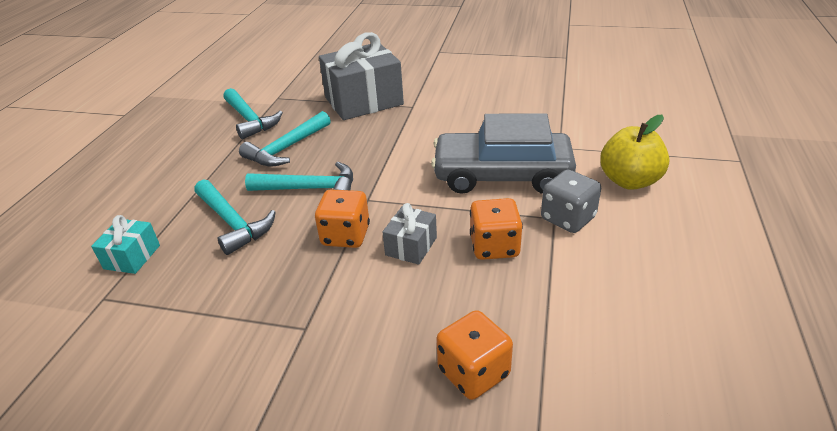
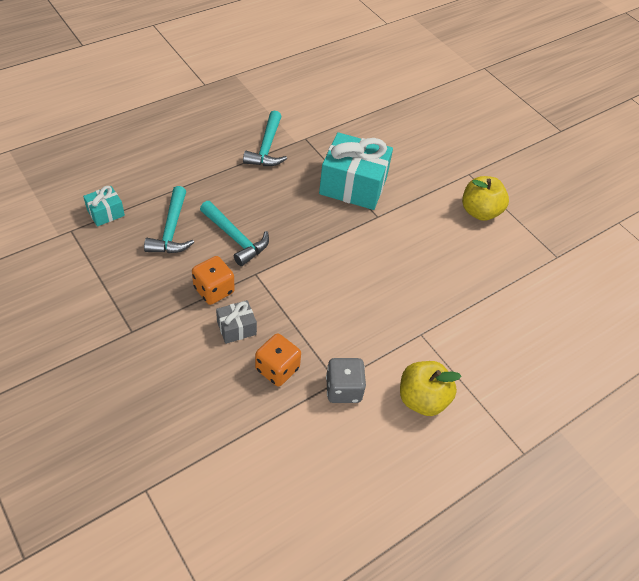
camera: 35 degrees right, 15 degrees up
turquoise hammer [239,111,331,166] -> none
grey gift [319,32,404,120] -> turquoise gift [319,132,393,210]
grey car [431,113,576,194] -> none
orange dice [436,310,513,400] -> none
none -> yellow apple [462,176,509,221]

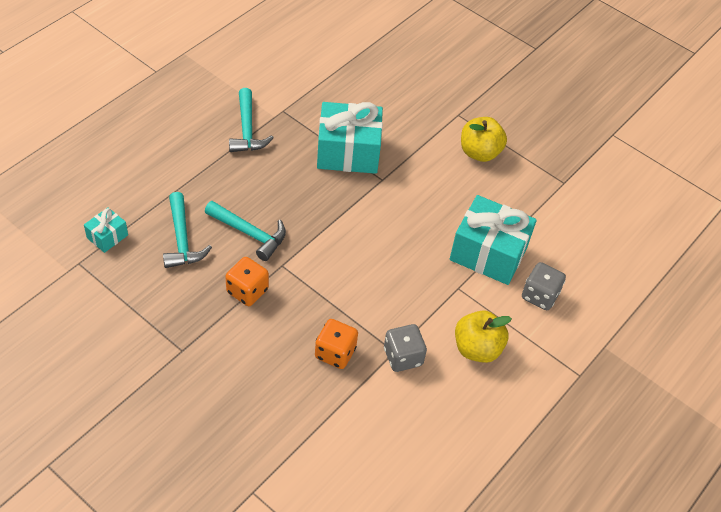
camera: 15 degrees left, 0 degrees up
grey gift [216,300,257,344] -> none
none -> turquoise gift [450,195,537,285]
none -> grey dice [522,262,566,310]

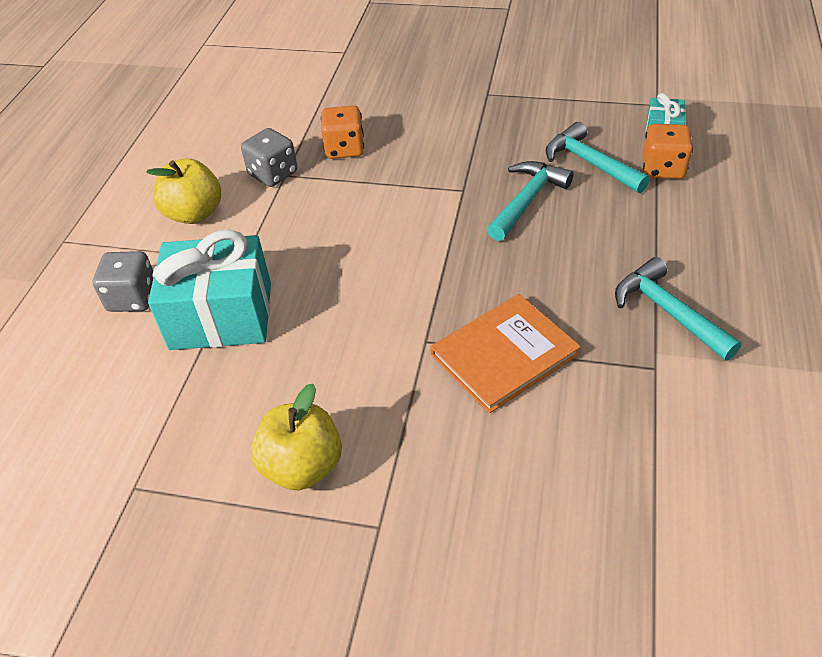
camera: 160 degrees right, 5 degrees down
turquoise hammer [205,201,286,261] -> turquoise hammer turned 120 degrees clockwise [487,161,574,241]
orange dice [225,257,269,306] -> orange dice moved to [642,124,693,179]
turquoise gift [317,102,383,174] -> orange book [430,294,581,413]

